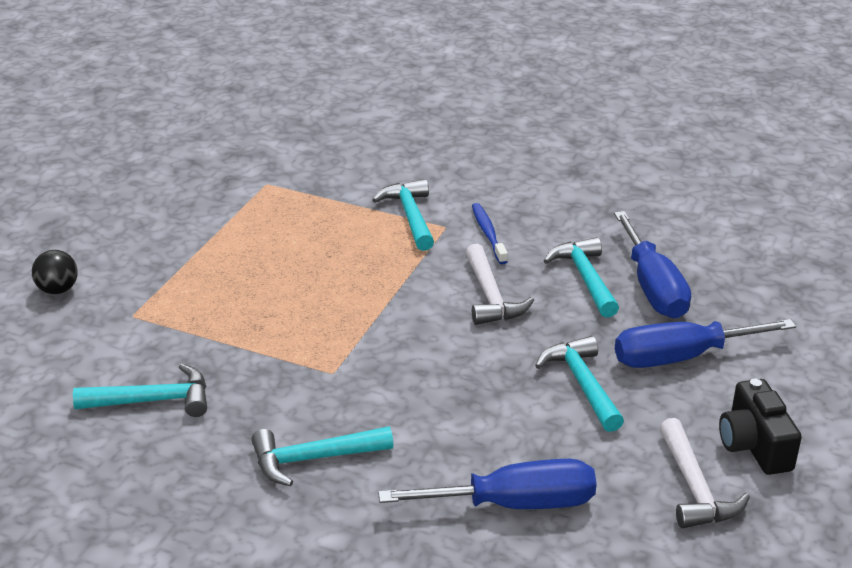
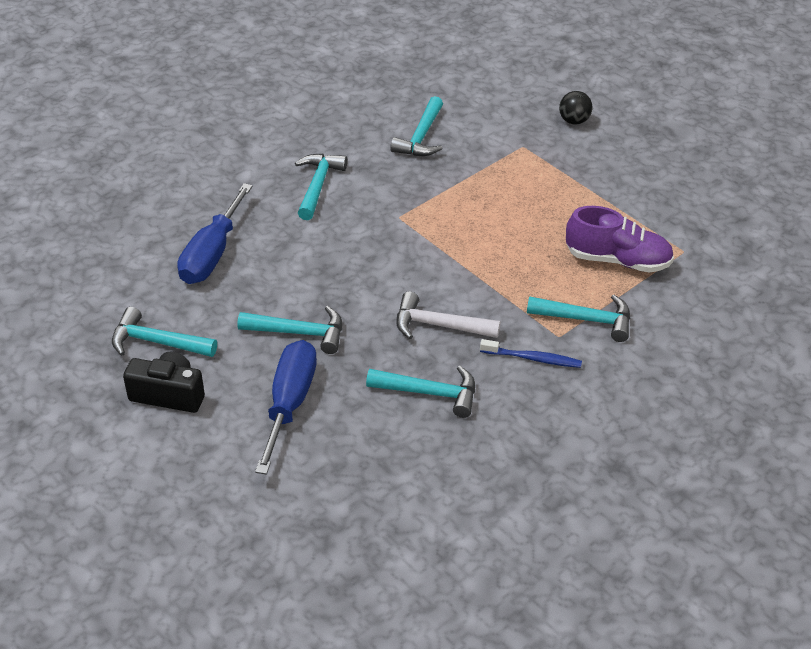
camera: 115 degrees right, 10 degrees up
blue screwdriver [614,211,691,318] -> none
white hammer [659,418,750,528] -> turquoise hammer [112,307,217,357]
none -> purple shoe [566,206,674,273]

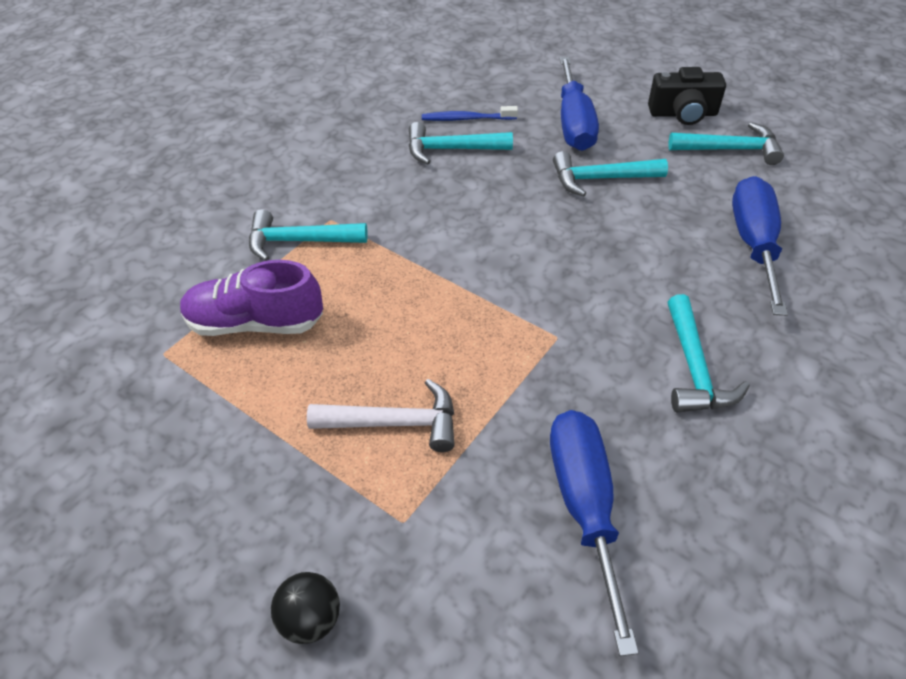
camera: 170 degrees right, 5 degrees up
turquoise hammer [390,96,443,156] -> blue screwdriver [550,410,639,656]
white hammer [396,291,500,339] -> white hammer moved to [307,379,455,452]
blue toothbrush [480,339,582,368] -> blue toothbrush moved to [422,106,518,121]

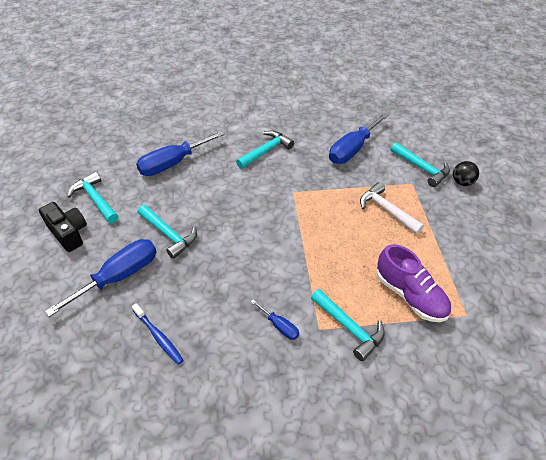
camera: 135 degrees left, 0 degrees up
turquoise hammer [409,122,513,164] -> turquoise hammer moved to [390,142,450,187]
none -> blue screwdriver [251,299,299,340]

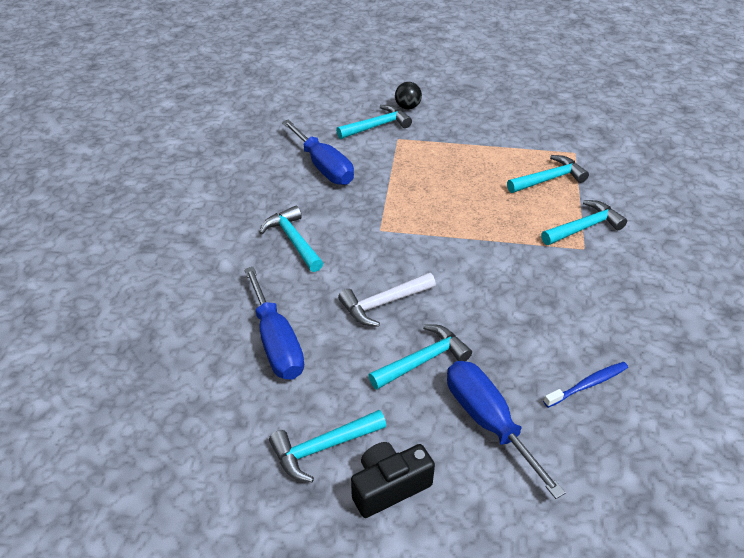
camera: 75 degrees left, 5 degrees down
blue screwdriver [251,299,299,340] -> none
white hammer [360,182,424,234] -> white hammer moved to [338,272,436,327]
purple shoe [376,244,451,322] -> turquoise hammer [507,155,589,193]

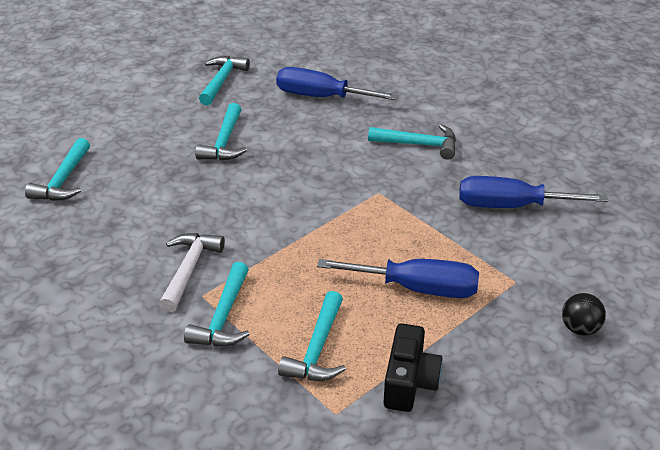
camera: 130 degrees right, 5 degrees down
turquoise hammer [336,105,412,139] -> turquoise hammer moved to [25,138,90,201]
white hammer [338,272,436,327] -> white hammer moved to [159,233,225,312]
black camera [351,442,435,518] -> black camera moved to [383,323,443,412]
blue screwdriver [447,361,566,499] -> blue screwdriver moved to [317,259,479,298]
blue toothbrush [543,362,628,408] -> none

